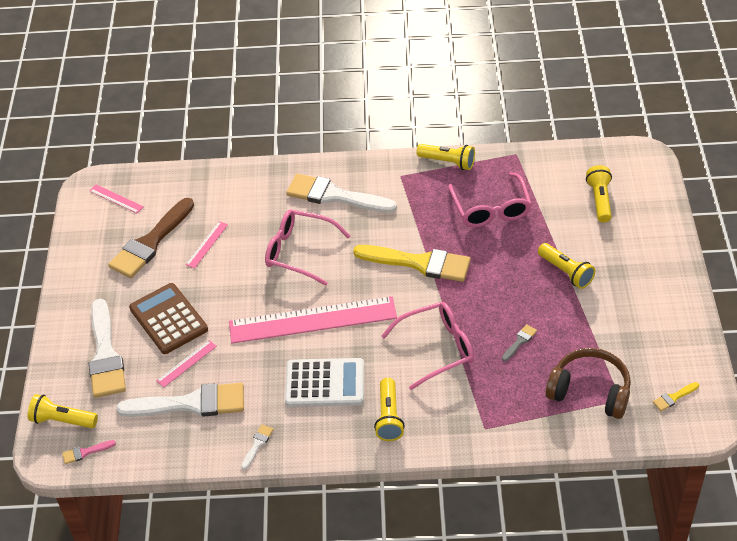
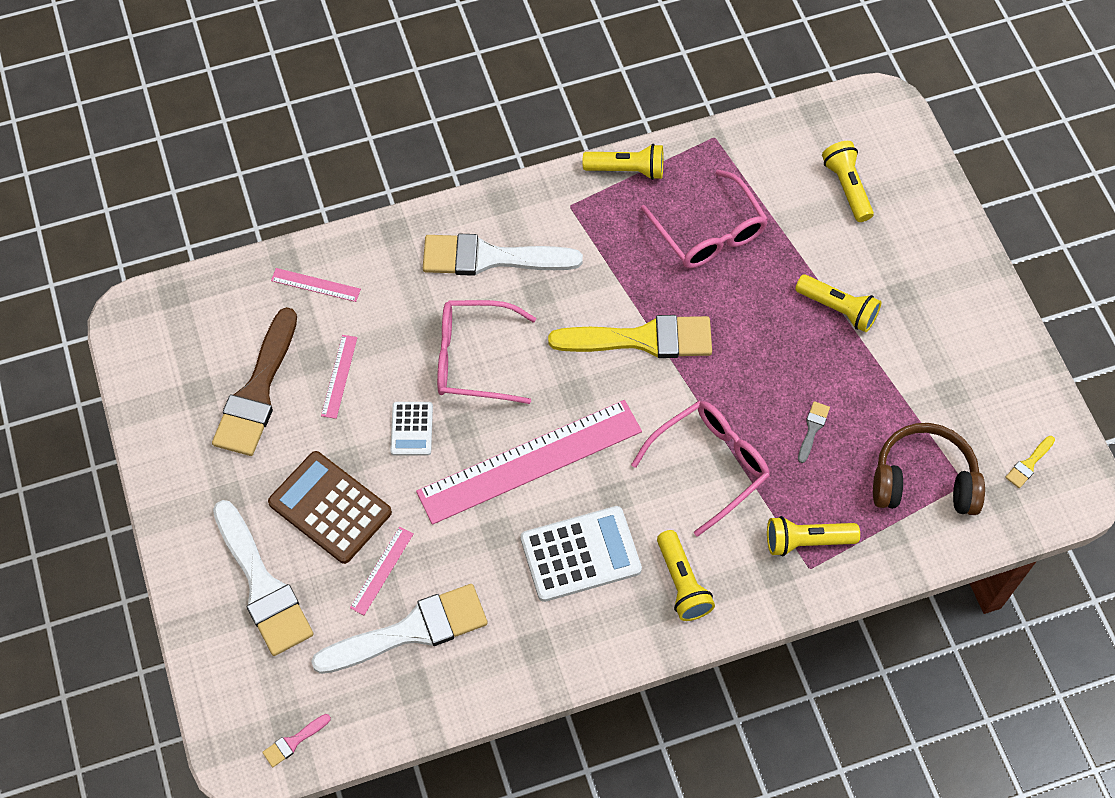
camera: 20 degrees left, 15 degrees up
yellow flashlight [28,394,98,428] -> yellow flashlight moved to [767,516,860,556]
pink ruler [90,184,144,213] -> pink ruler moved to [271,268,361,302]
white brush [241,424,274,470] -> none
none -> white calculator [390,402,433,456]

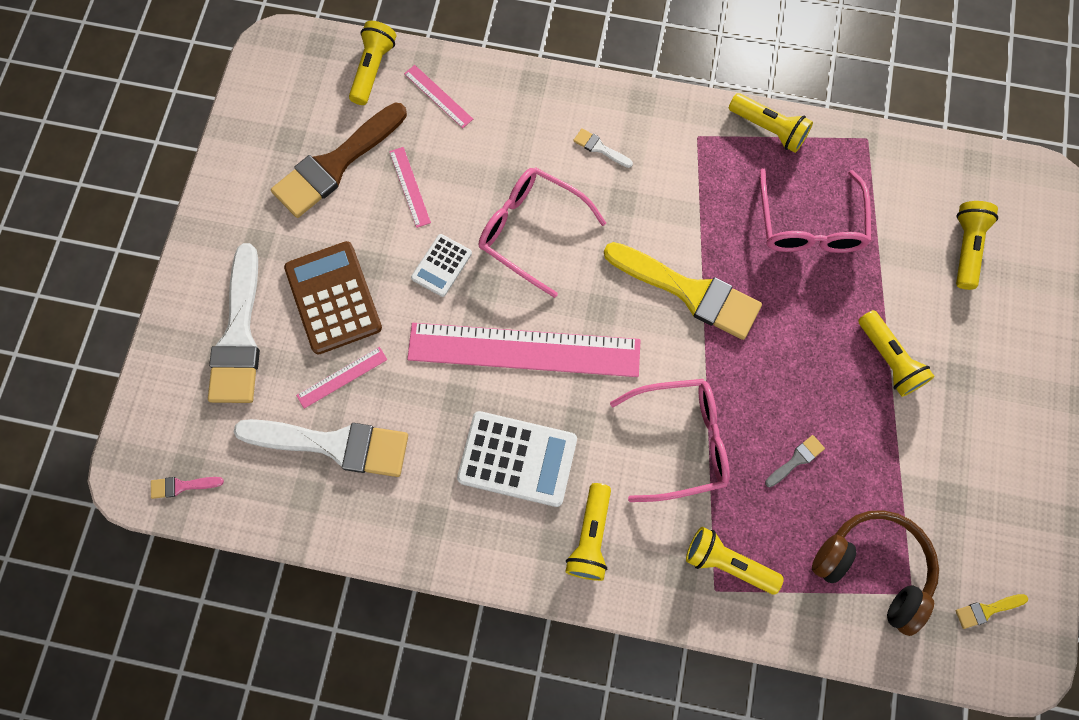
camera: 30 degrees right, 10 degrees up
pink ruler [321,335,357,419] -> pink ruler turned 60 degrees counterclockwise [389,147,431,228]
white brush [423,234,583,276] -> white brush [573,128,633,168], size x0.41
none -> yellow flashlight [349,21,396,105]

